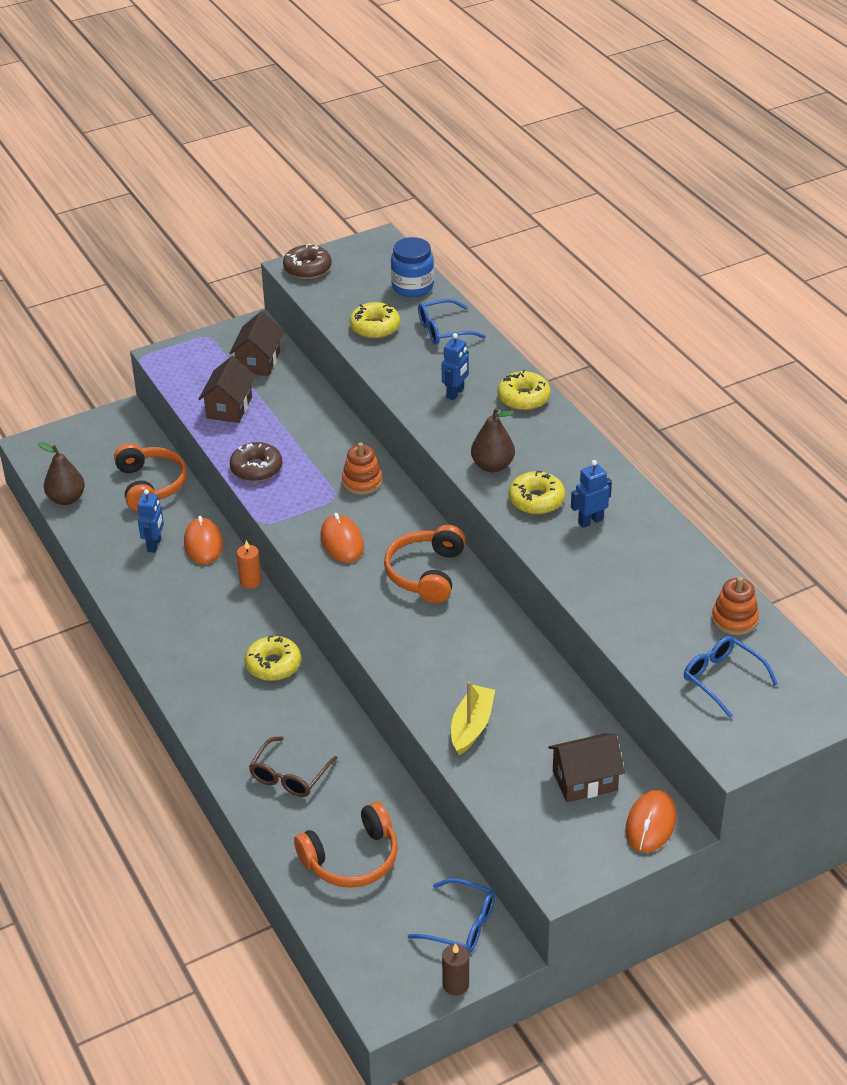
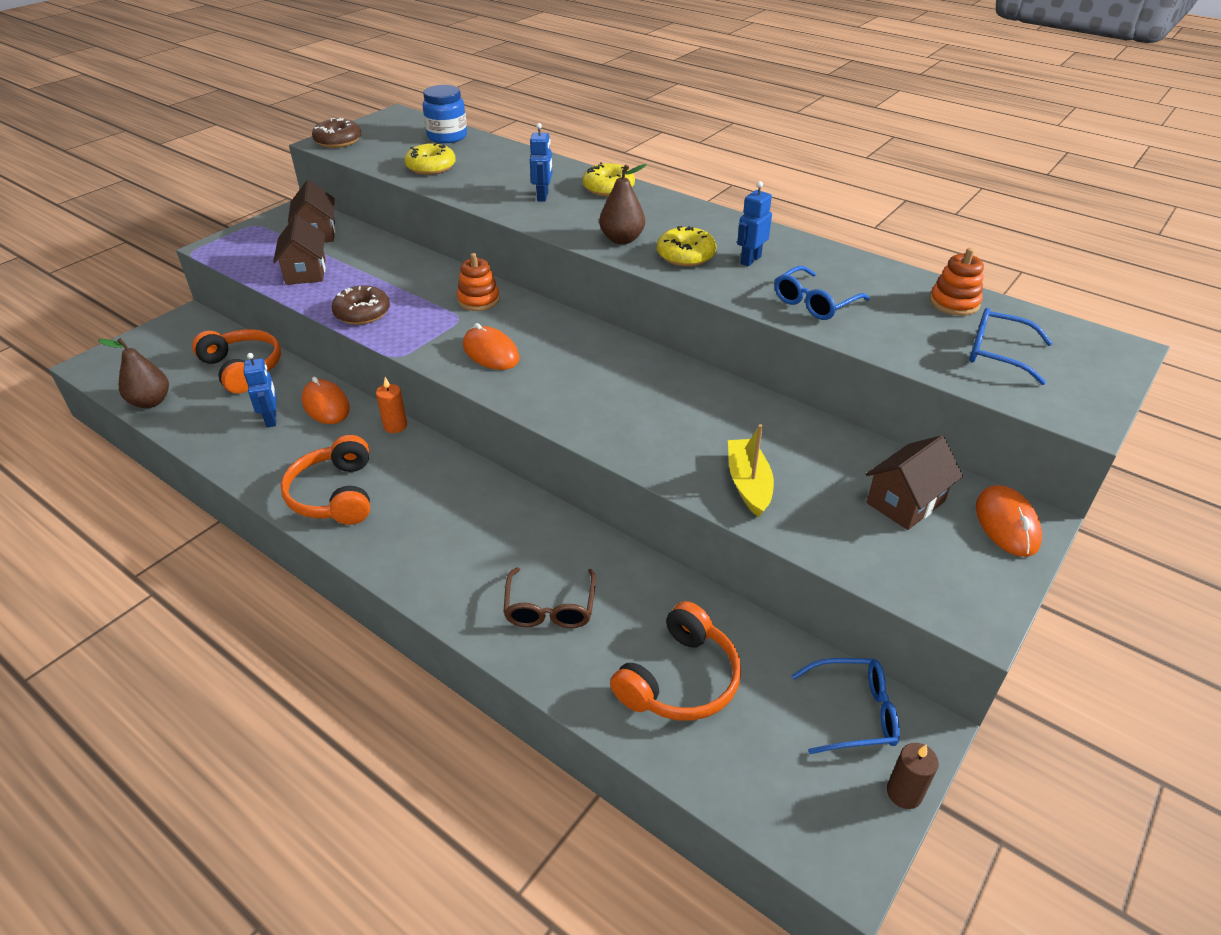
camera: 25 degrees left, 0 degrees up
yellow donut [245,636,301,681] -> none
orange headphones [384,525,466,604] -> orange headphones moved to [281,435,370,525]
blue glasses [418,299,486,345] -> blue glasses moved to [775,266,870,320]

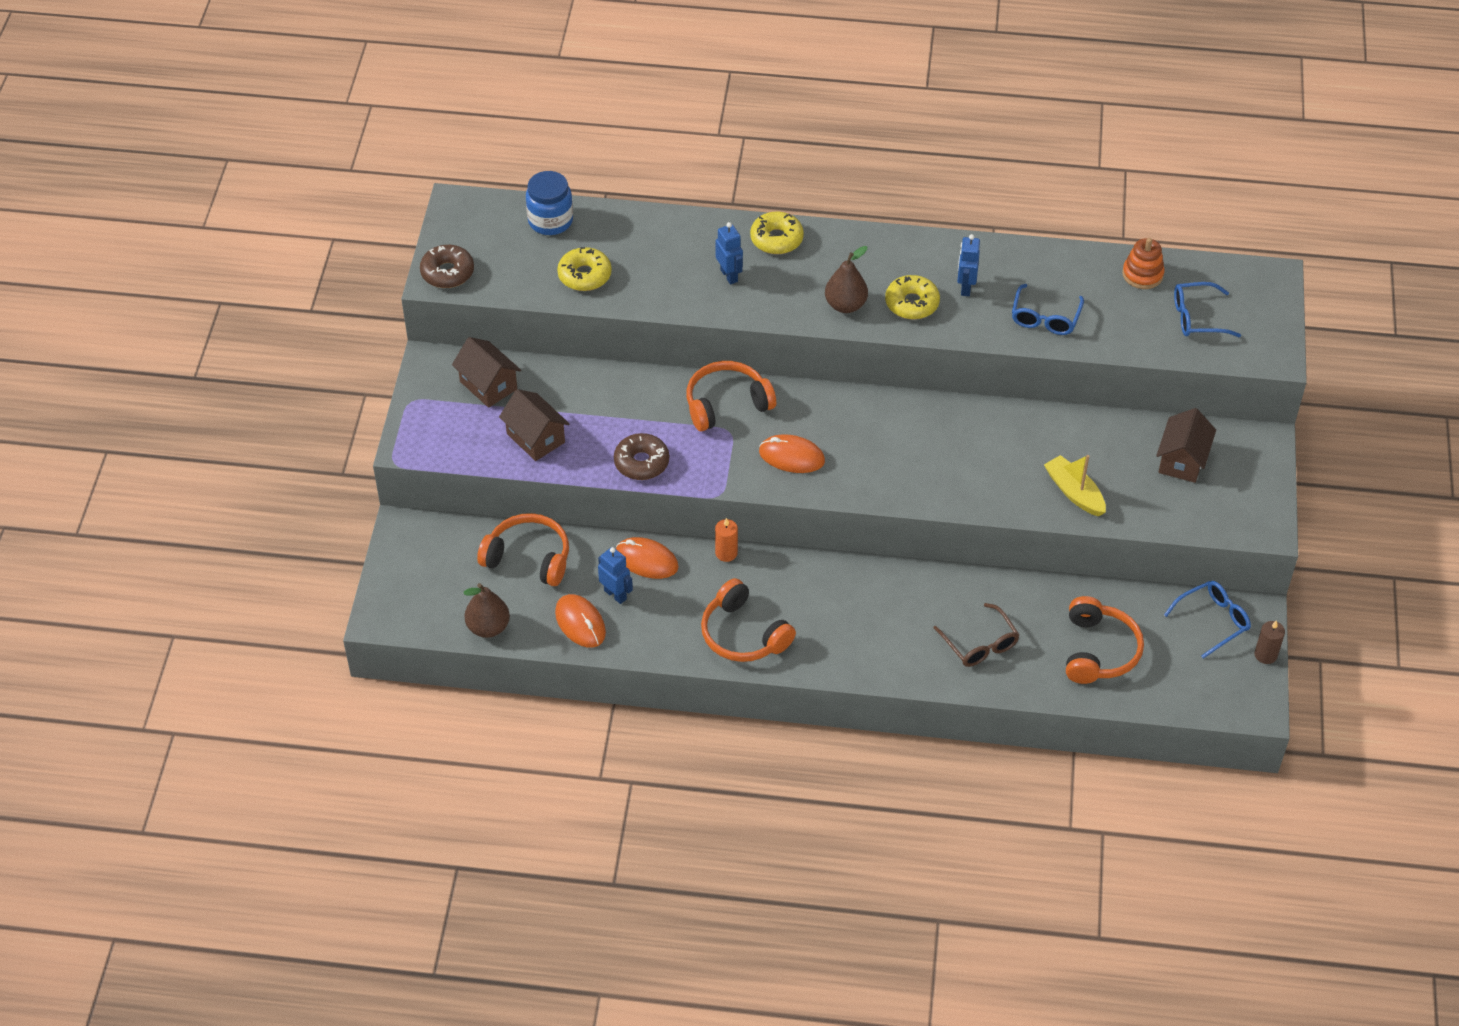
camera: 30 degrees left, 10 degrees up
orange stacking toy [457,253,500,311] -> orange headphones [687,361,776,431]
orange mouse [976,485,1042,557] -> orange mouse moved to [555,594,606,648]

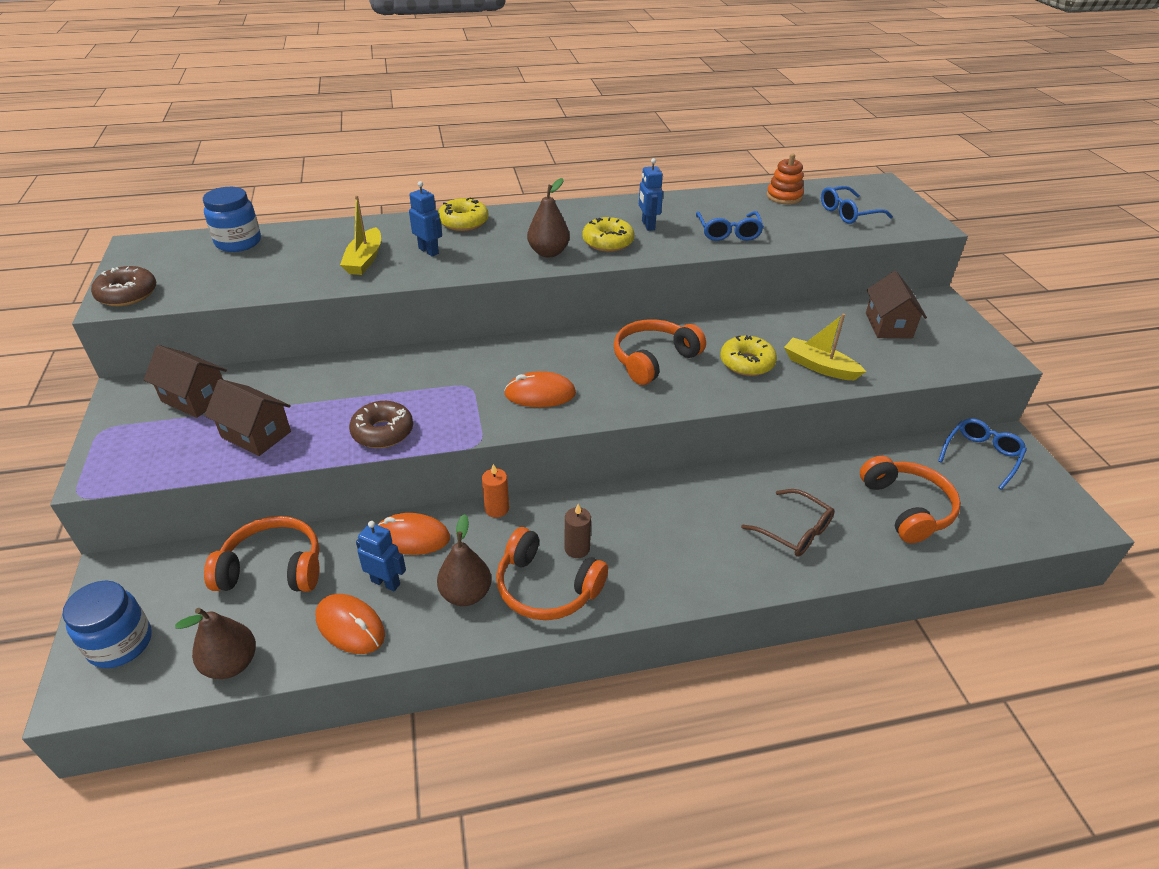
camera: 20 degrees left, 10 degrees down
yellow donut [557,247,612,291] -> yellow donut moved to [720,335,777,376]
orange headphones [687,361,776,431] -> orange headphones moved to [614,319,706,385]
brown candle [1254,620,1285,664] -> brown candle moved to [565,504,591,558]
none -> blue jar [62,581,152,668]
none -> yellow boat [340,195,381,275]
none -> brown pear [437,514,491,606]

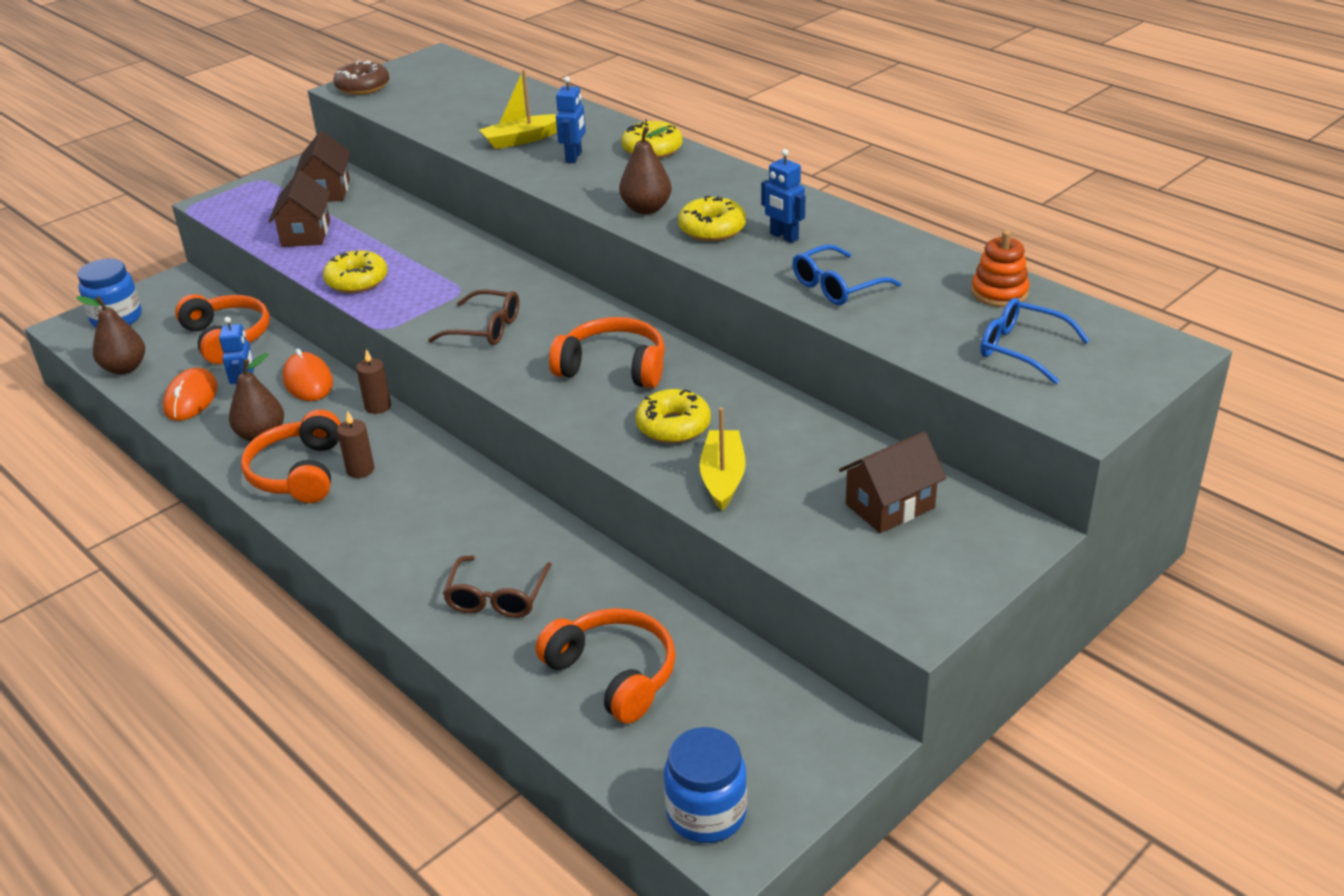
camera: 60 degrees right, 5 degrees down
blue jar [203,187,261,252] -> blue jar moved to [664,727,747,843]
brown donut [349,401,413,448] -> yellow donut [323,251,387,293]
orange candle [482,464,509,518] -> brown candle [356,349,391,414]
orange mouse [504,371,576,407] -> brown glasses [428,290,519,345]
blue robot [639,158,663,231] -> blue robot turned 90 degrees counterclockwise [761,149,805,243]
orange headphones [860,456,961,543] -> orange headphones turned 90 degrees counterclockwise [535,608,676,724]
blue glasses [938,418,1027,490] -> none

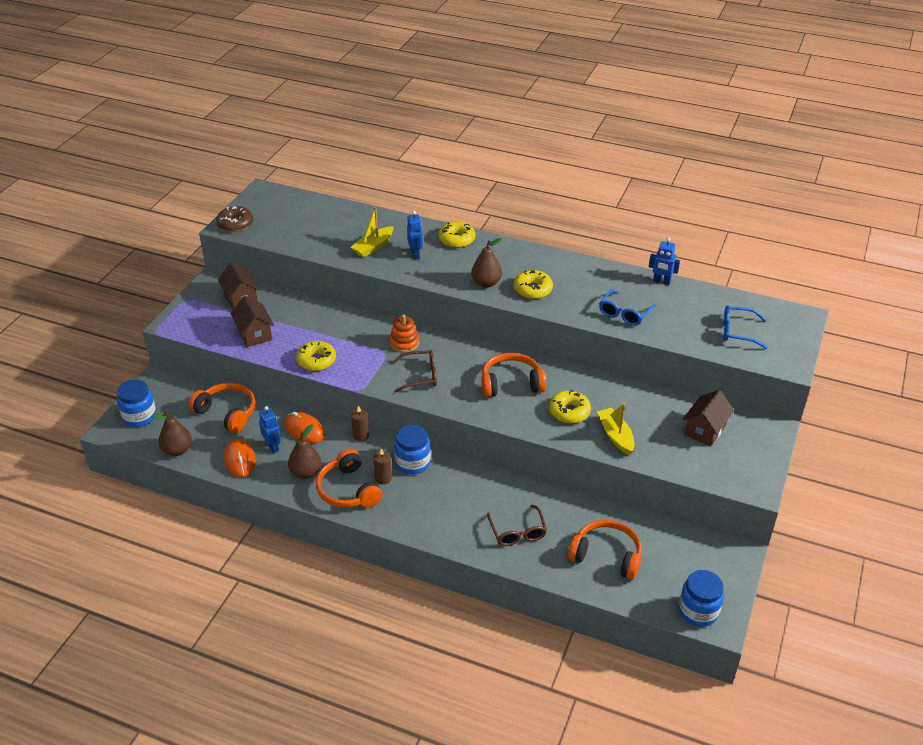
camera: 25 degrees left, 5 degrees up
blue robot [761,149,805,243] -> blue robot moved to [649,237,680,285]
orange stacking toy [971,231,1030,307] -> orange stacking toy moved to [390,314,419,353]
none -> blue jar [394,425,431,474]

